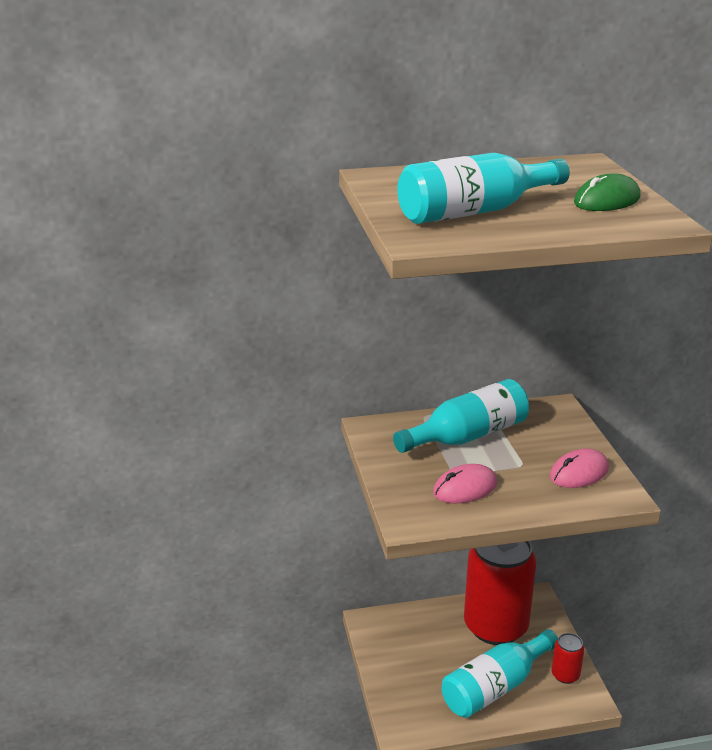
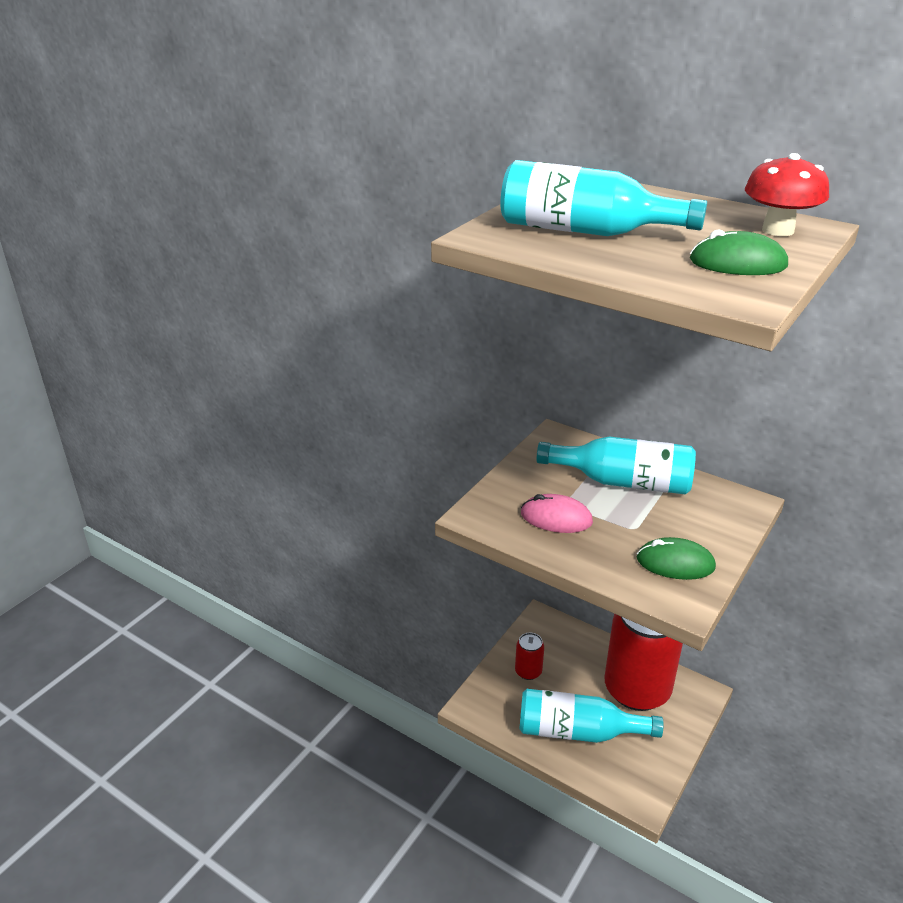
camera: 45 degrees right, 5 degrees up
pink mouse [550,449,609,488] -> green mouse [636,537,716,580]
red can [552,633,584,684] -> red can moved to [515,633,544,680]
none -> red mushroom [745,153,829,236]

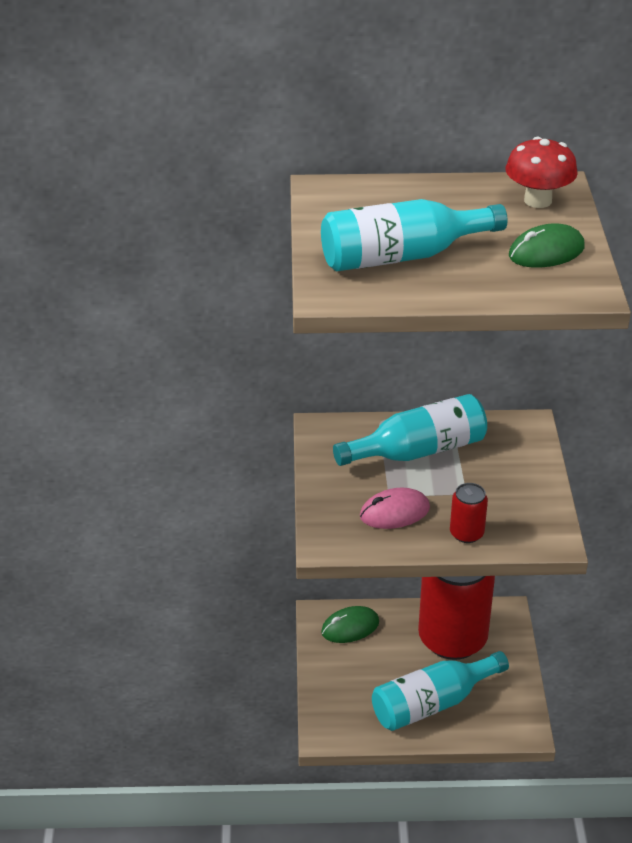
camera: 35 degrees left, 5 degrees up
red can [515,633,544,680] -> red can moved to [450,483,488,543]
green mouse [636,537,716,580] -> green mouse moved to [321,606,379,643]

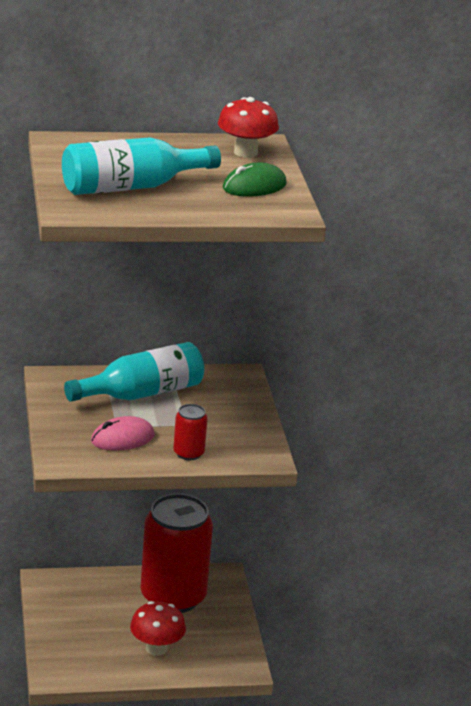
camera: 10 degrees left, 10 degrees down
green mouse [321,606,379,643] -> none
turquoise bottle [372,651,509,731] -> red mushroom [130,601,186,656]

